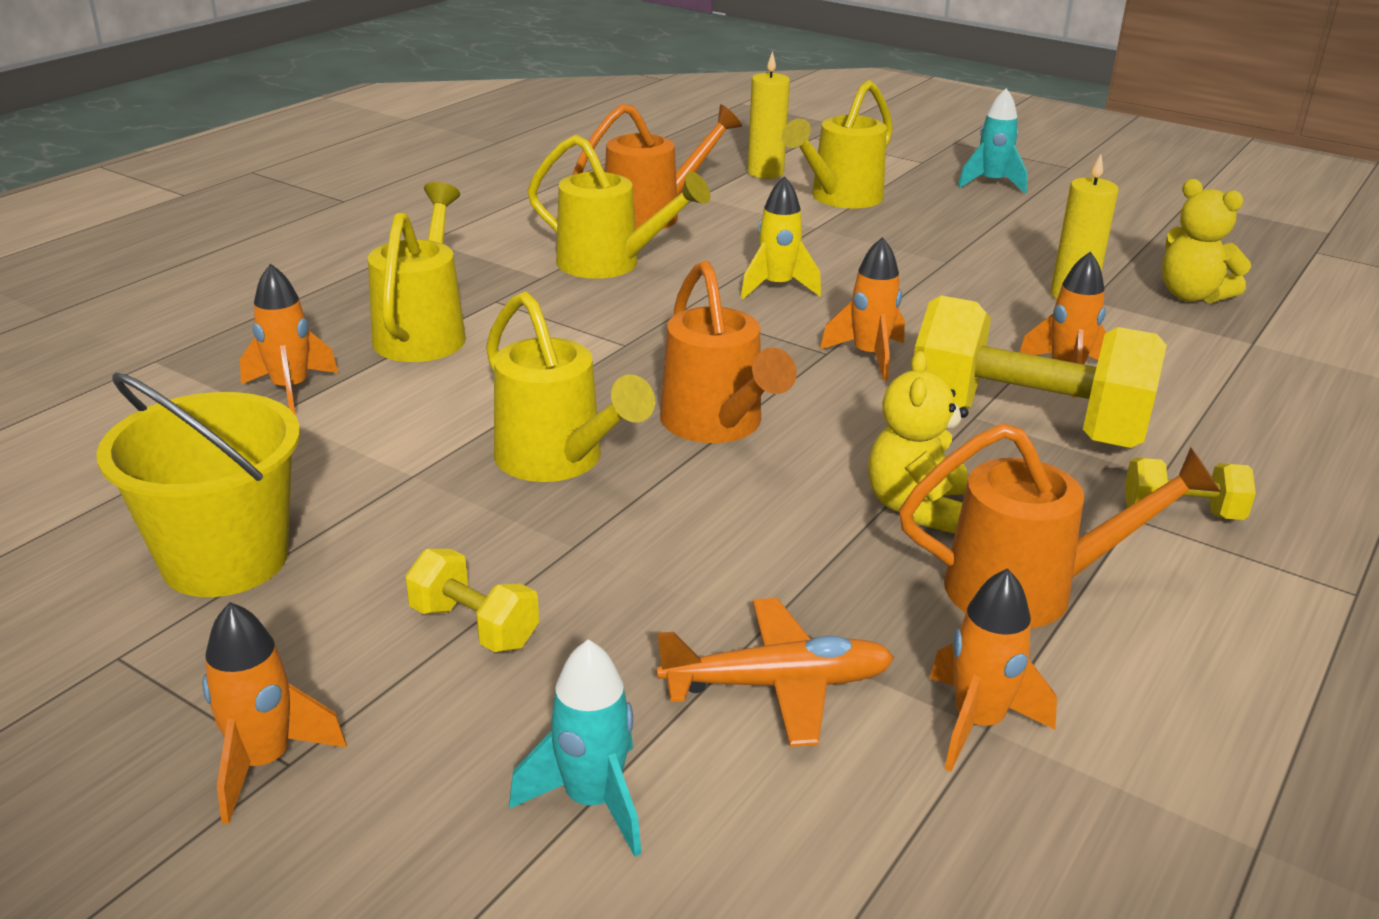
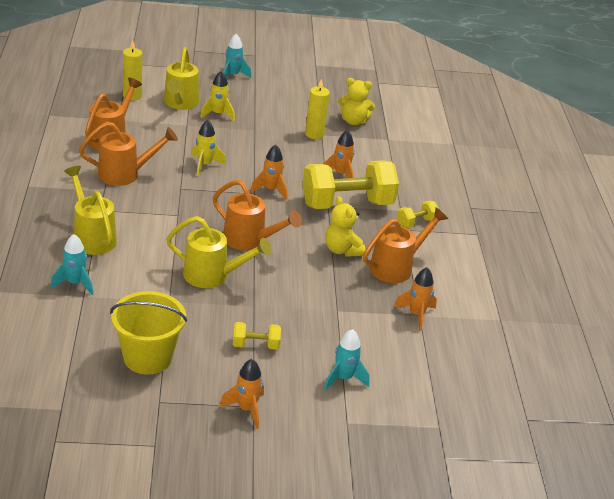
camera: 40 degrees left, 5 degrees up
orange rocket [240,264,338,416] -> turquoise rocket [51,234,93,295]
yellow watering can [527,135,710,279] -> orange watering can [79,122,178,186]
orange plane [656,598,894,747] -> none
none -> yellow rocket [200,71,235,121]

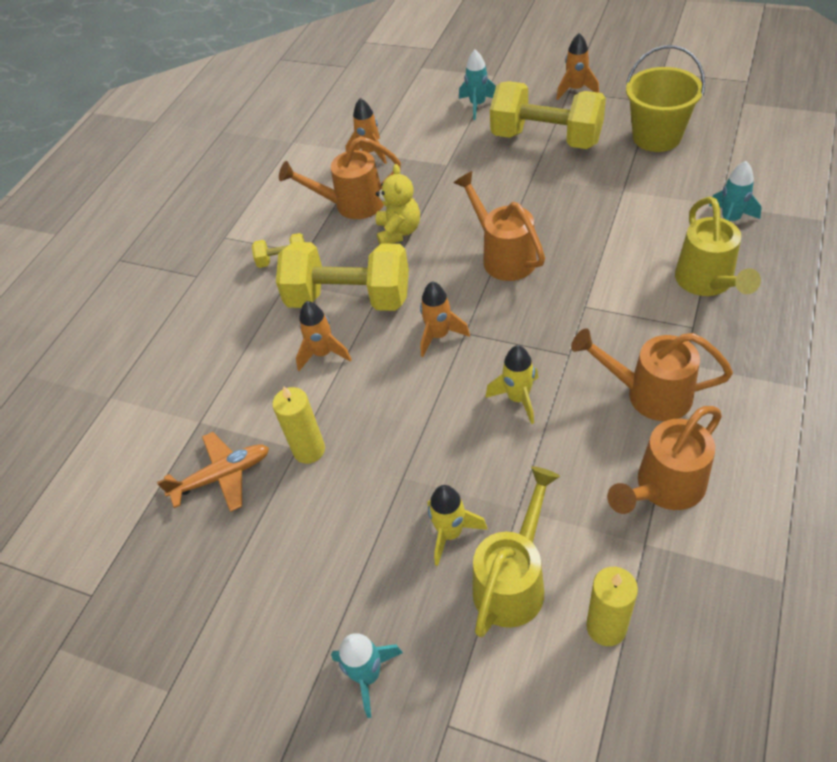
camera: 145 degrees left, 15 degrees up
yellow watering can [166,216,271,288] -> none
yellow dumbbell [233,322,281,350] -> yellow dumbbell [490,81,606,149], size x2.24
yellow teddy bear [338,78,375,125] -> orange plane [157,432,269,512]

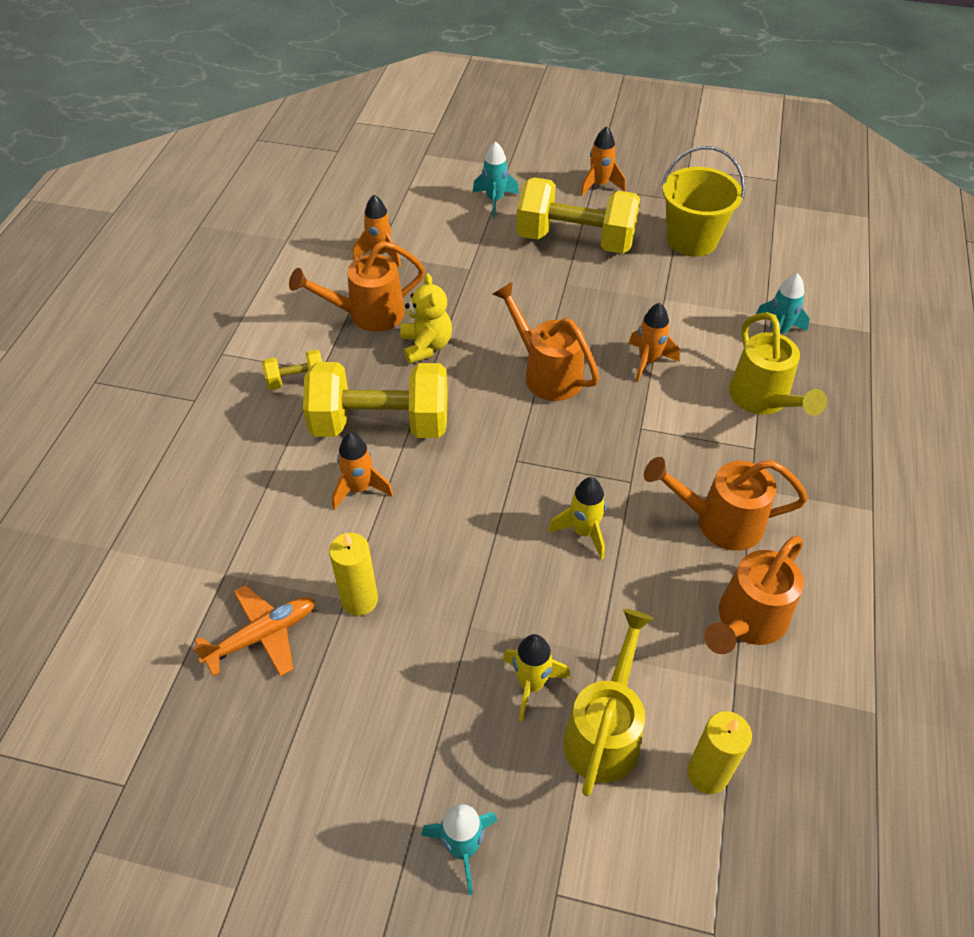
camera: 15 degrees left, 0 degrees up
orange rocket [420,281,470,357] -> orange rocket moved to [628,303,680,382]

